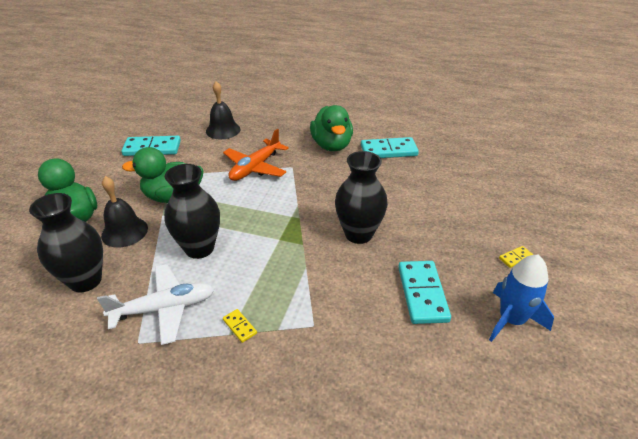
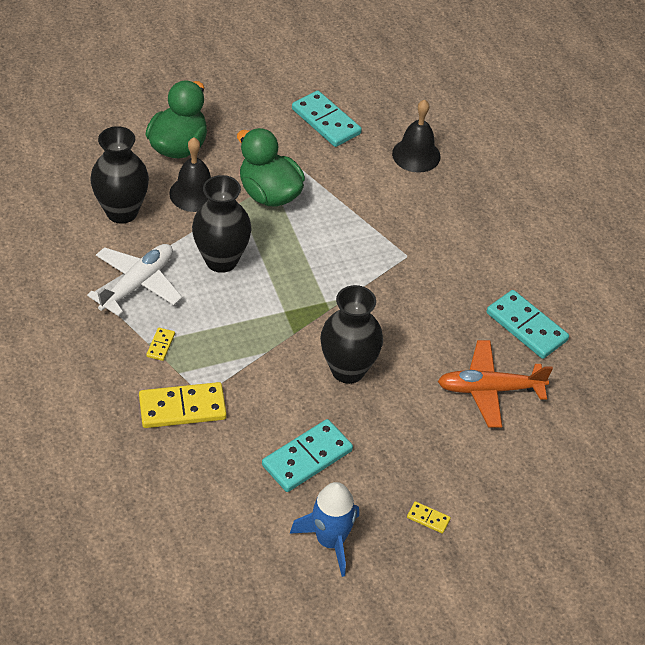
camera: 50 degrees right, 10 degrees up
white plane [97,264,214,345] -> white plane turned 90 degrees counterclockwise [87,244,182,316]
orange plane [223,129,289,181] -> orange plane moved to [437,340,553,428]
green duck [310,105,353,151] -> none
none -> yellow domino [139,382,227,428]

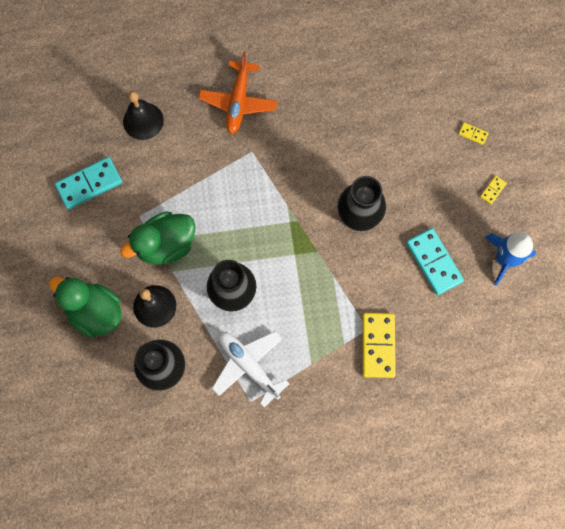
camera: 75 degrees left, 25 degrees up
yellow domino [146,328,175,361] -> yellow domino moved to [459,122,489,145]
orange plane [437,340,553,428] -> orange plane moved to [199,52,277,134]
turquoise domino [487,290,569,359] -> none

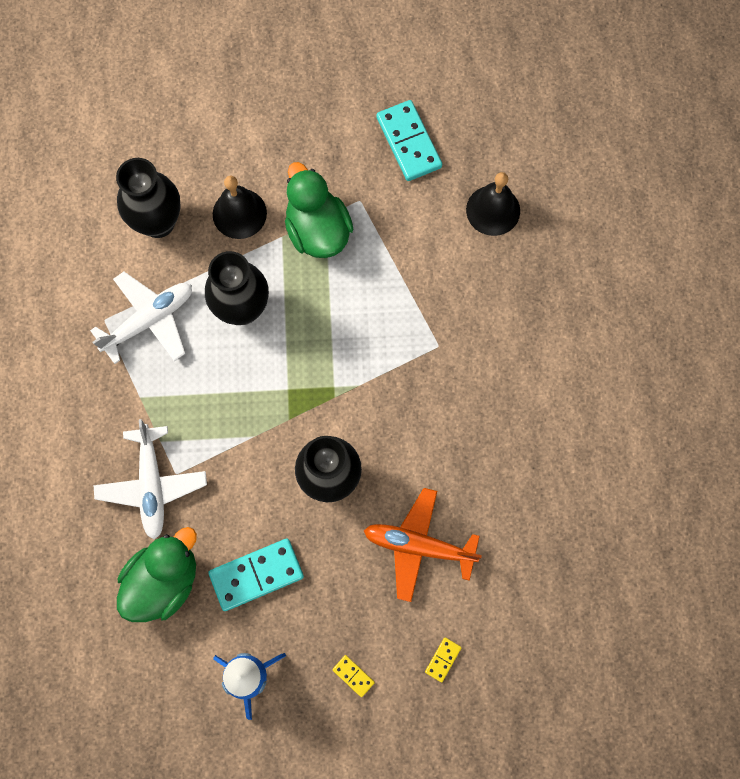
camera: 95 degrees right, 0 degrees up
green duck [49,277,122,338] -> green duck moved to [117,527,197,622]
orange plane [199,52,277,134] -> orange plane moved to [364,488,482,602]
yellow domino [362,313,396,378] -> white plane [93,419,207,540]

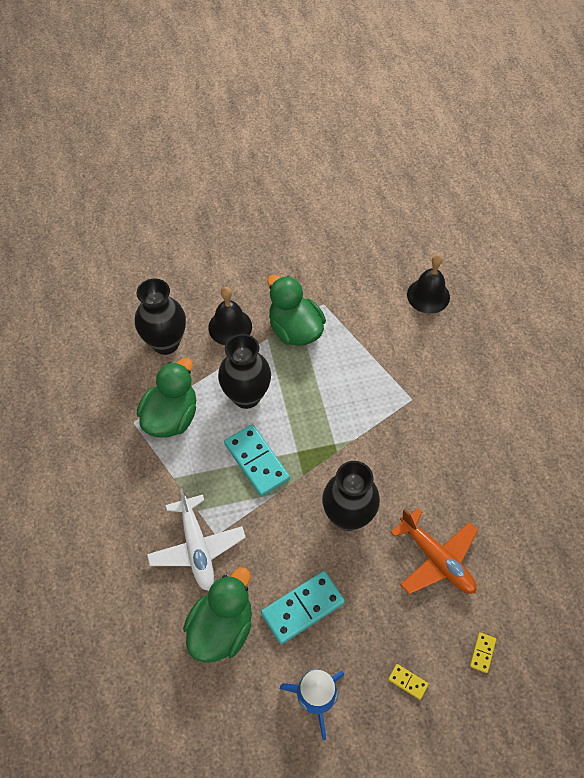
camera: 10 degrees left, 15 degrees down
white plane [90,272,192,364] -> green duck [137,358,196,437]
orange plane [364,488,482,602] -> orange plane turned 135 degrees counterclockwise [390,508,478,594]
turquoise domino [376,100,442,181] -> turquoise domino moved to [224,424,290,497]

